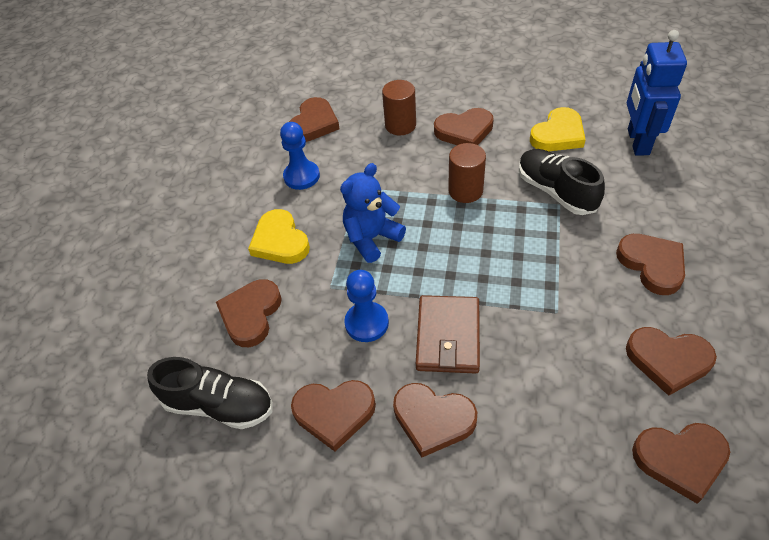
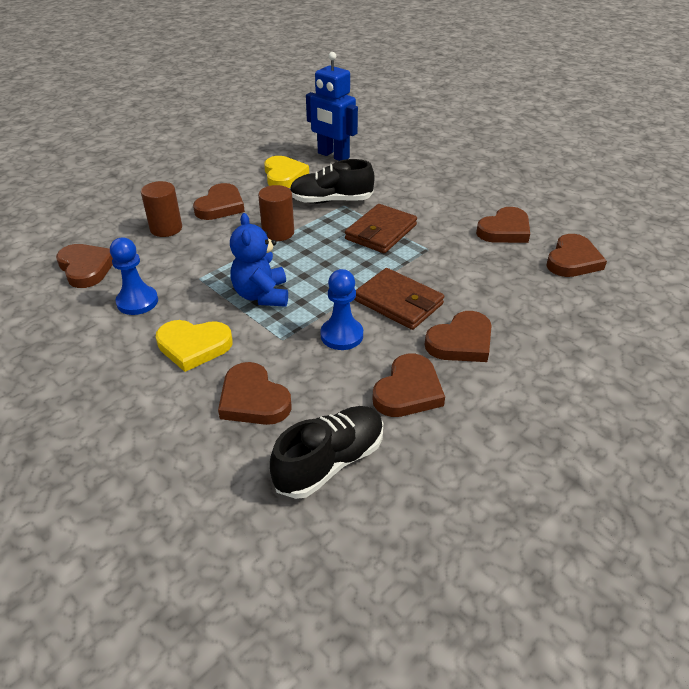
camera: 60 degrees left, 10 degrees down
brown heart [616,234,685,295] -> none
none -> brown wallet [345,204,417,253]

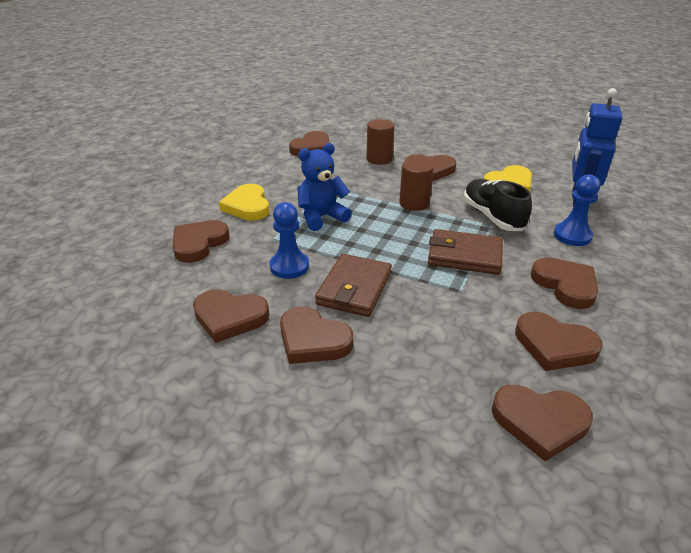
camera: 70 degrees right, 5 degrees down
blue pawn [110,238,158,315] -> blue pawn moved to [554,175,600,246]
black shoe [270,406,383,499] -> none
none -> brown heart [531,257,598,309]

